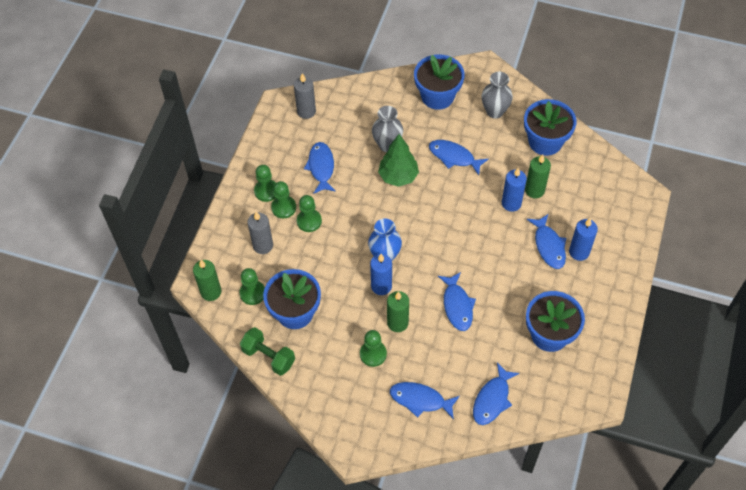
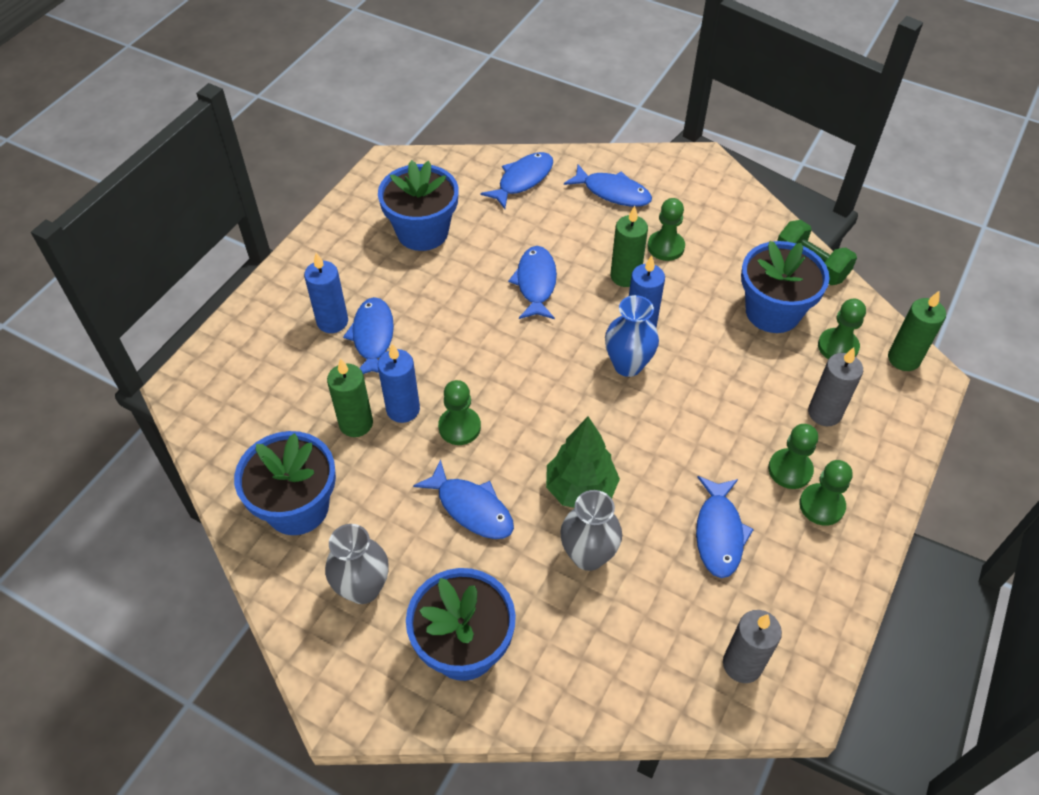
camera: 170 degrees left, 5 degrees down
green pawn [297,195,322,232] -> green pawn moved to [438,380,481,445]

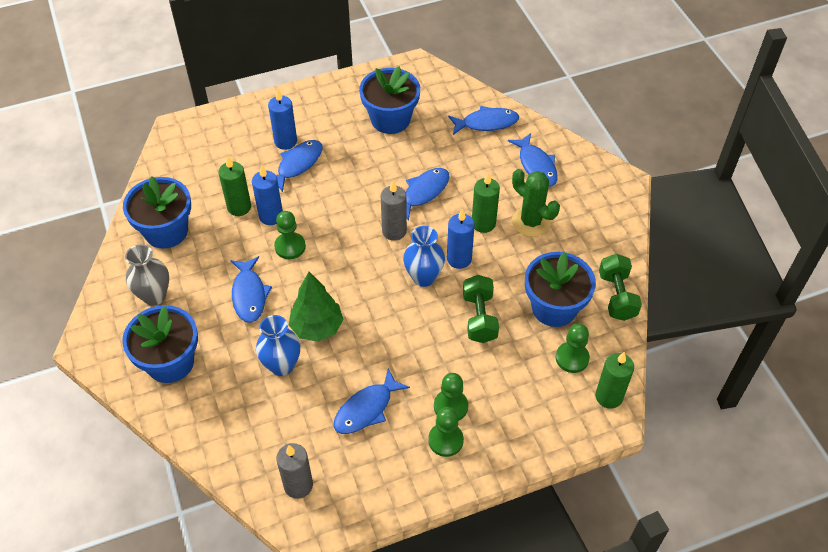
camera: 40 degrees right, 0 degrees up
grey vase [560,490,622,571] -> blue vase [256,315,300,376]
green pawn [648,198,685,261] -> green cactus [512,169,560,237]
grey candle [808,347,863,426] -> grey candle moved to [381,181,407,241]
none -> green dumbbell [463,275,499,343]

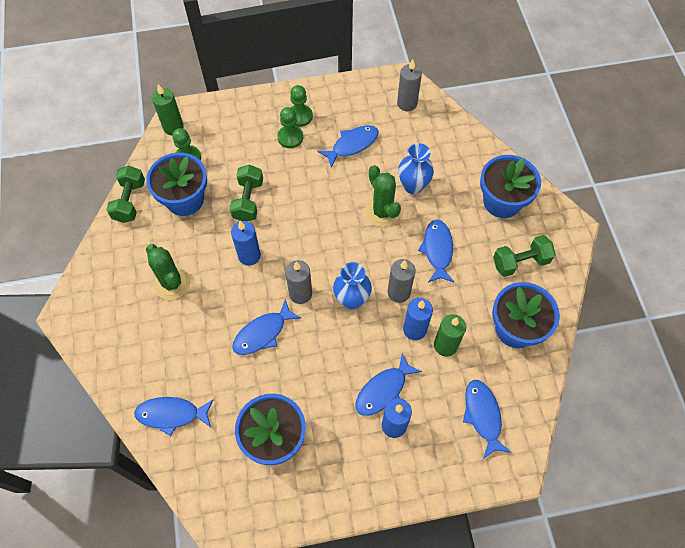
camera: 170 degrees left, 10 degrees up
grey vase [125,244,169,306] -> green dumbbell [493,235,555,277]
green pawn [274,211,306,259] -> grey candle [388,259,416,303]
green tree [289,272,344,342] -> green cactus [365,165,401,227]
blue vase [403,226,445,287] -> blue vase moved to [333,262,372,309]
green candle [472,172,500,233] -> none
blue fish [508,133,558,186] -> blue fish moved to [463,380,511,459]

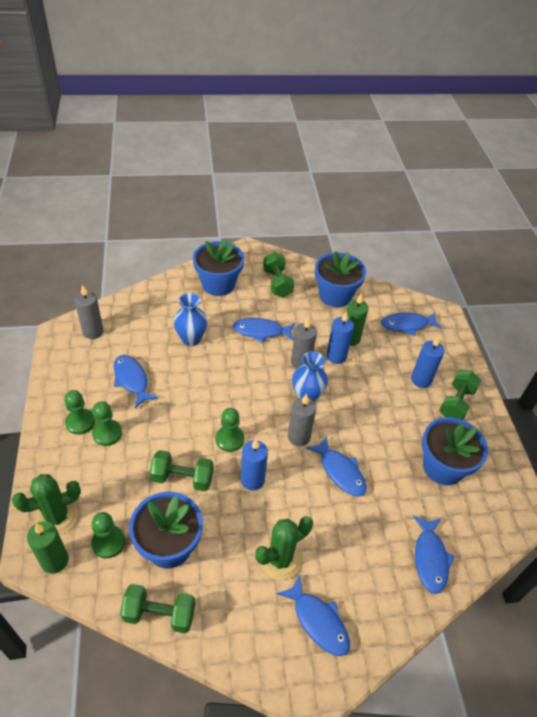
camera: 90 degrees left, 15 degrees down
blue fish [356,353,422,416] -> blue fish moved to [277,575,350,656]
green cactus [365,165,401,227] -> green cactus moved to [12,474,81,535]
none -> green pawn [216,408,244,452]
none -> green dumbbell [439,370,481,420]

